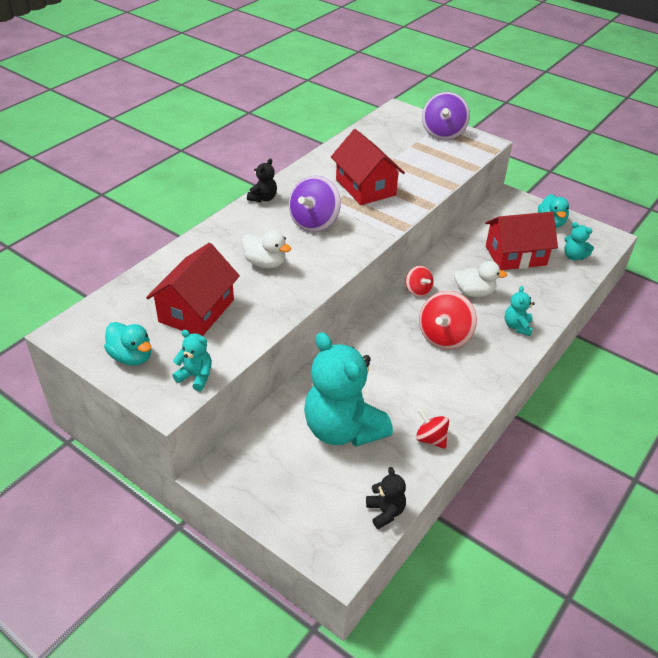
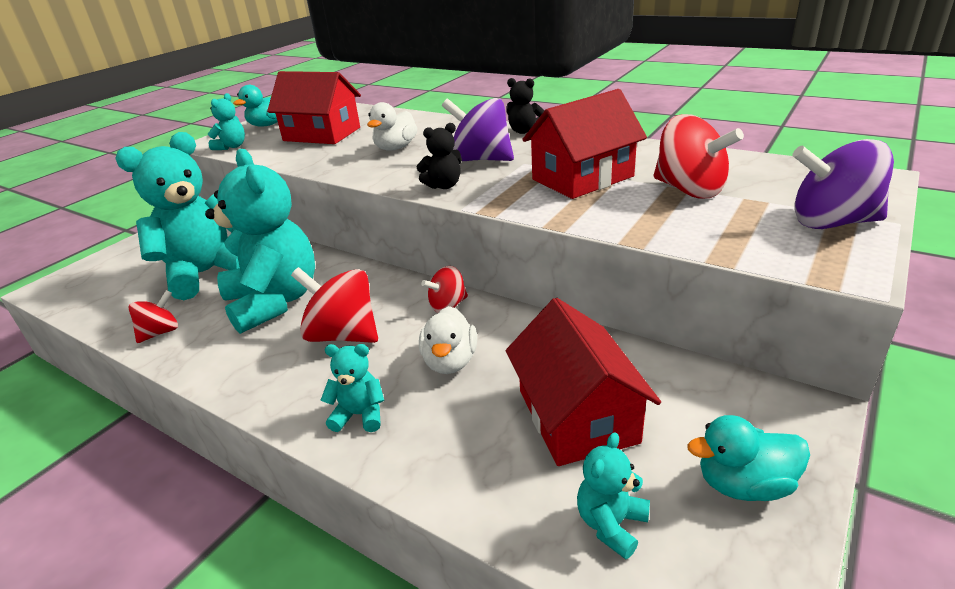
camera: 90 degrees right, 10 degrees down
black teddy bear [366,467,406,529] -> black teddy bear moved to [417,123,462,189]
none -> turquoise teddy bear [205,149,315,334]
none -> red spinning top [654,114,744,199]

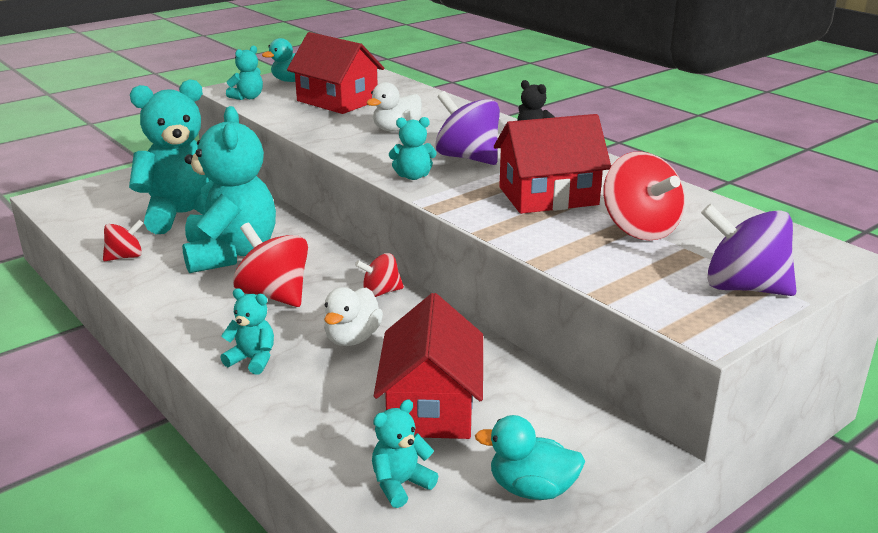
camera: 15 degrees right, 5 degrees down
black teddy bear [417,123,462,189] -> turquoise teddy bear [389,117,437,180]

